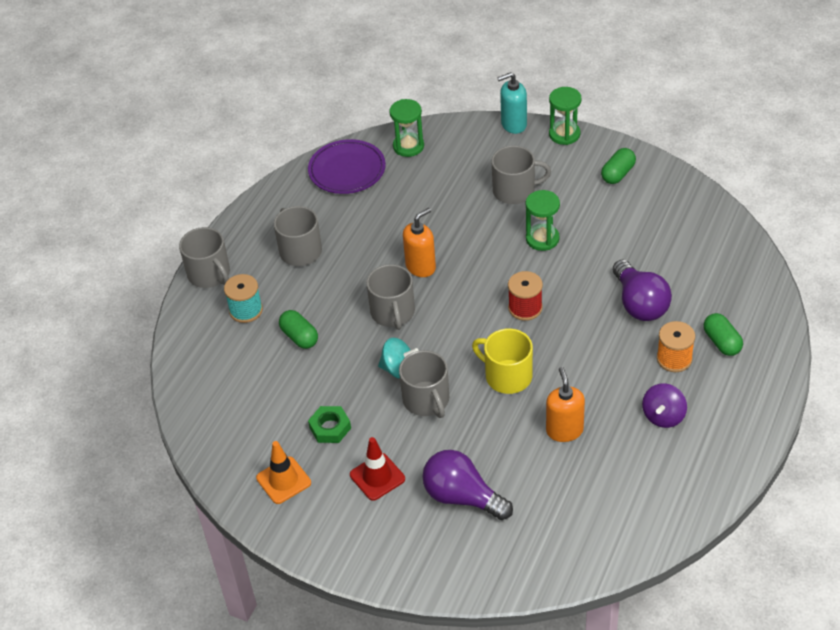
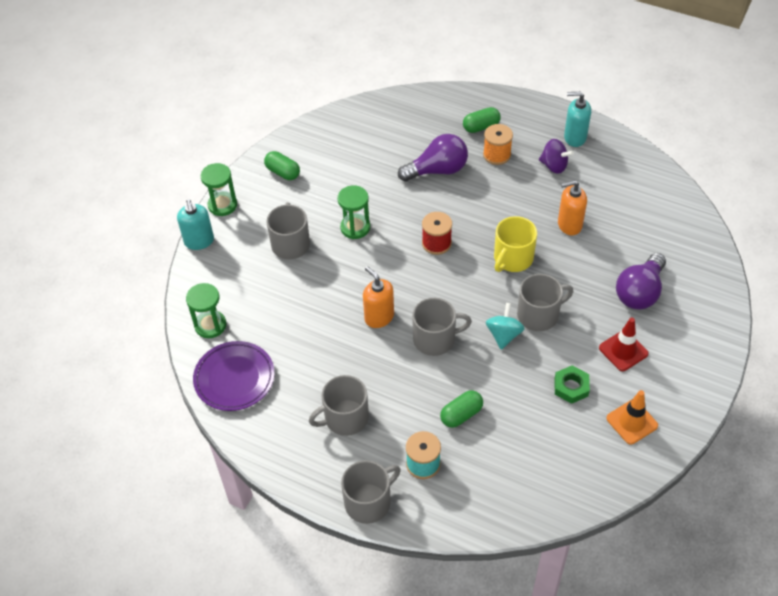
camera: 90 degrees left, 5 degrees up
none -> turquoise soap dispenser [564,92,591,147]

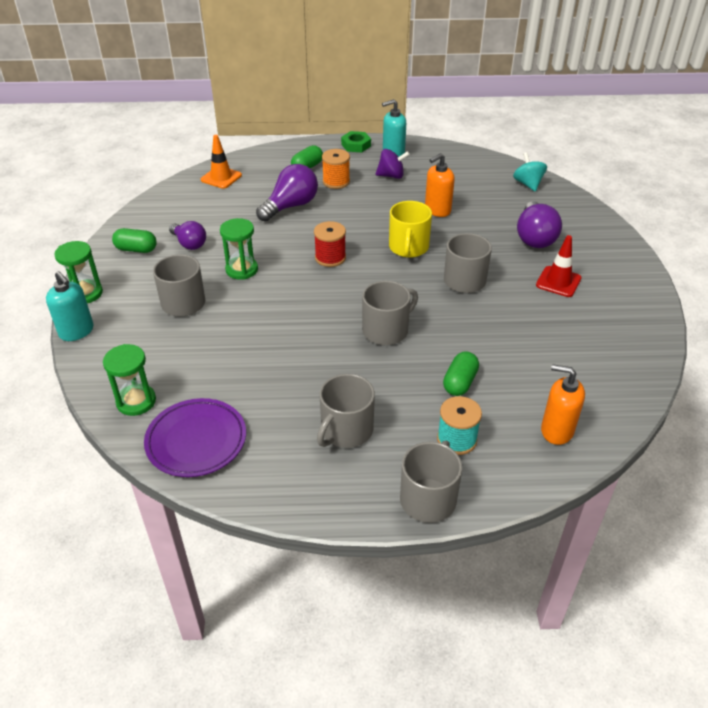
camera: 30 degrees left, 10 degrees down
orange soap dispenser [363,266,394,328] -> orange soap dispenser moved to [541,364,585,445]
turquoise spinning top [486,303,525,350] -> turquoise spinning top moved to [513,152,547,191]
green nut [555,365,590,404] -> green nut moved to [341,131,371,152]
orange traffic cone [606,390,658,445] -> orange traffic cone moved to [201,135,242,189]
none -> purple light bulb [169,221,206,250]

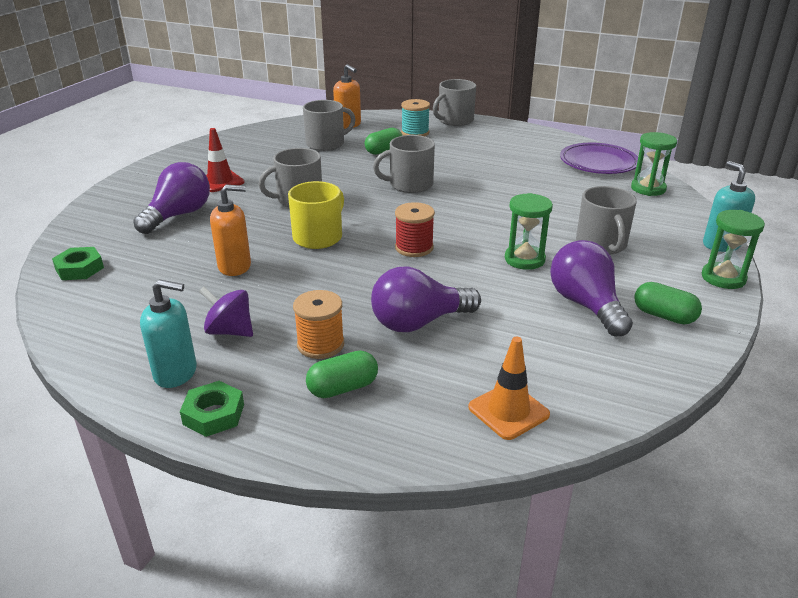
camera: 155 degrees left, 10 degrees down
purple light bulb [169,221,206,250] -> purple light bulb [550,240,633,336], size x1.53
grey mug [317,374,375,448] -> grey mug moved to [303,100,356,151]
turquoise spinning top [513,152,547,191] -> green nut [52,247,104,280]

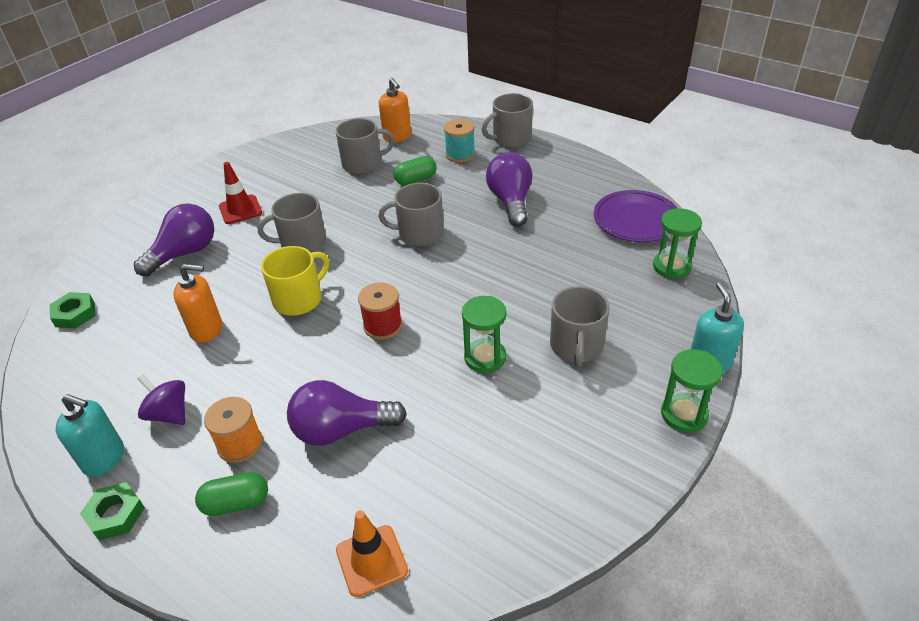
camera: 15 degrees right, 10 degrees up
purple light bulb [550,240,633,336] -> purple light bulb moved to [486,152,533,227]
green capsule [634,282,702,324] -> none

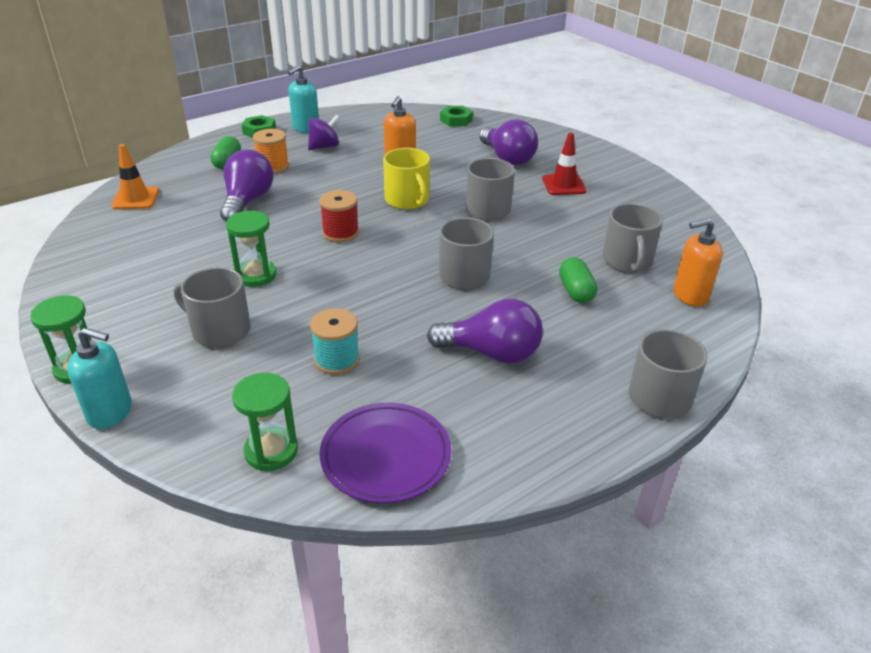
camera: 105 degrees right, 5 degrees down
turquoise spool [444,119,475,163] -> turquoise spool moved to [310,308,360,375]

